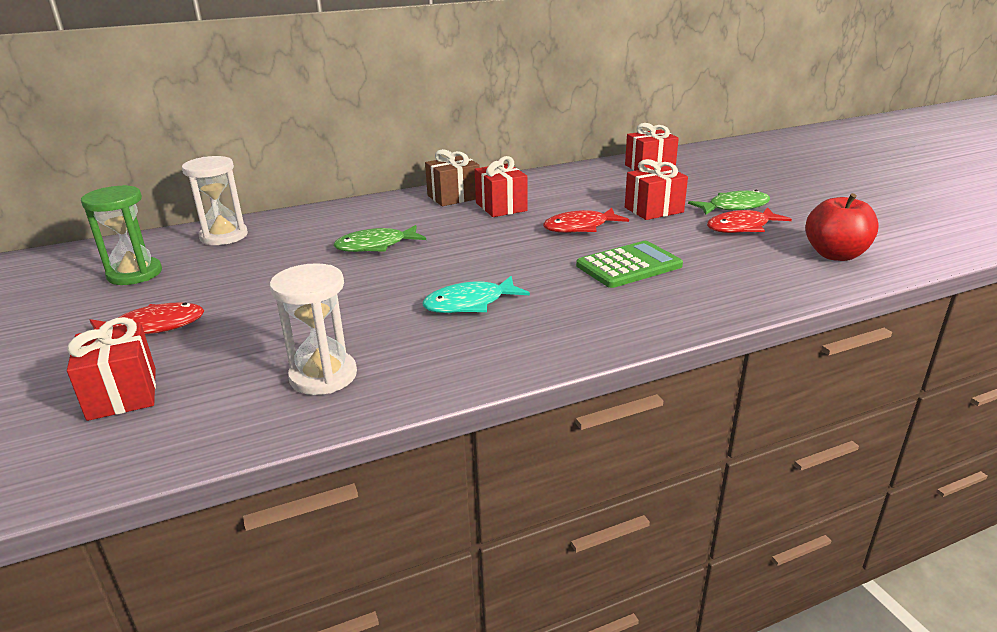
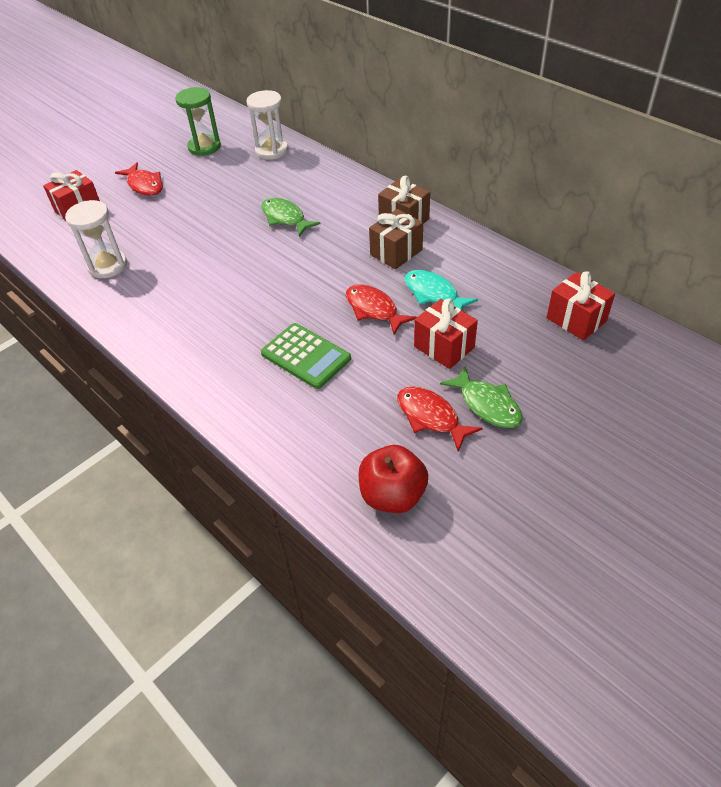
camera: 70 degrees right, 20 degrees up
turquoise fish [422,276,530,313] -> turquoise fish moved to [405,270,478,310]
red gift [475,156,528,217] -> brown gift [369,209,423,269]

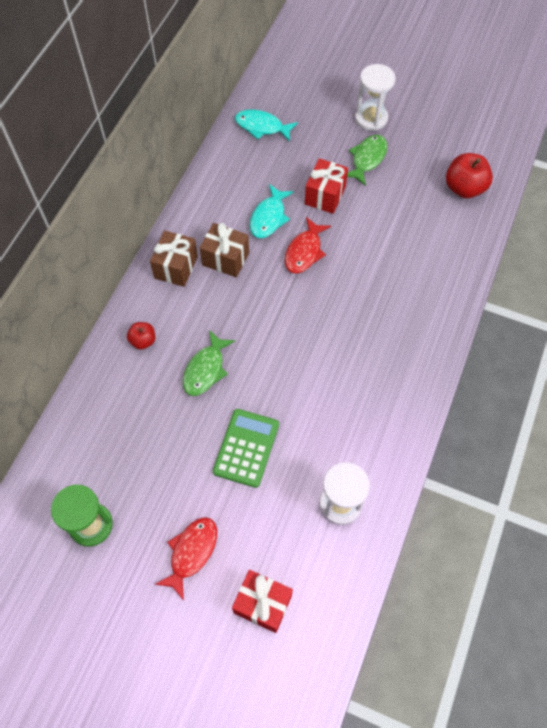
camera: 115 degrees left, 15 degrees up
white hourglass [246,90,288,160] -> white hourglass moved to [355,64,396,131]
green calculator [261,323,351,389] -> green calculator moved to [213,409,279,488]
red fish [397,387,482,451] -> none
red gift [546,271,615,340] -> turquoise fish [235,109,298,141]
none -> red apple [127,322,155,350]

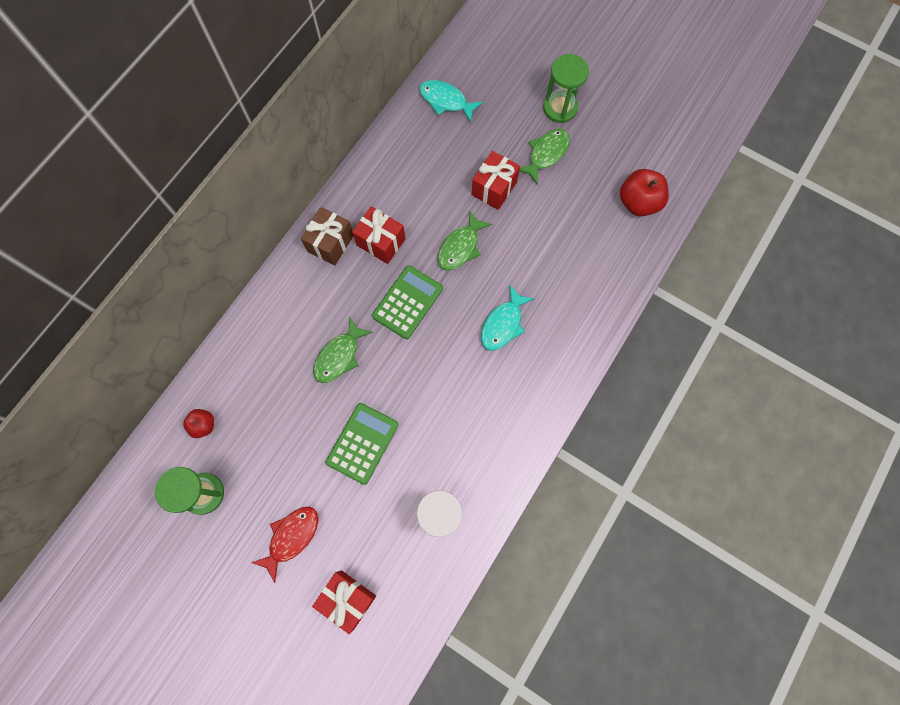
camera: 10 degrees right, 10 degrees up
red apple [127,322,155,350] -> red apple moved to [183,409,214,438]
brown gift [200,223,249,277] -> red gift [352,206,405,264]
turquoise fish [250,184,294,238] -> turquoise fish moved to [481,285,534,351]
red fish [285,217,331,274] -> green fish [438,210,492,271]
white hourglass [355,64,396,131] -> green hourglass [543,54,589,123]
none -> green calculator [372,265,443,339]

